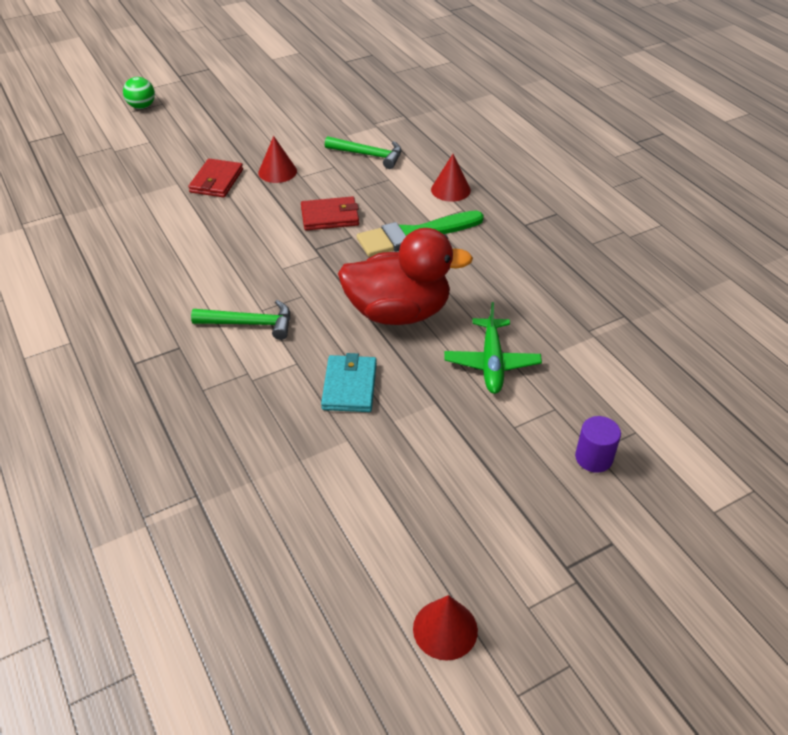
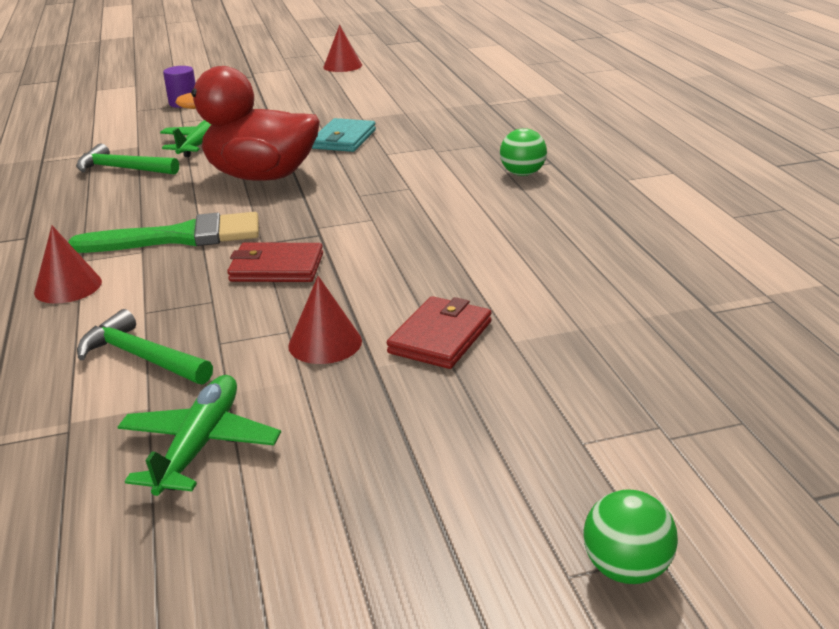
camera: 165 degrees left, 15 degrees down
green hammer [191,300,290,340] -> green hammer moved to [76,144,179,175]
none -> green plane [118,375,281,496]
none -> green ball [500,128,547,176]

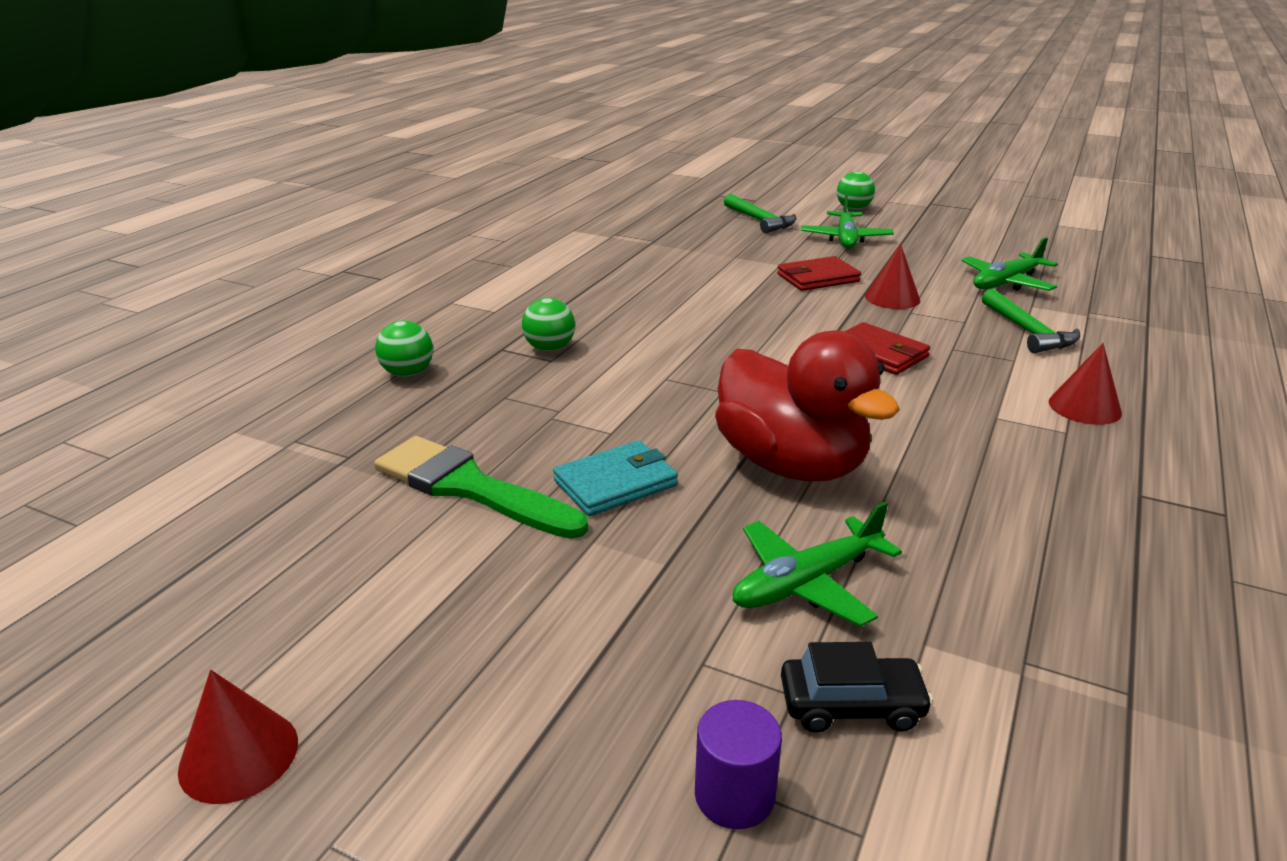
camera: 140 degrees left, 0 degrees up
green brush [68,212,259,253] -> green brush moved to [374,436,588,539]
green hammer [76,144,179,175] -> green hammer moved to [724,194,796,233]
none -> green ball [375,321,433,377]
none -> black car [781,642,933,733]
none -> green plane [801,193,894,249]

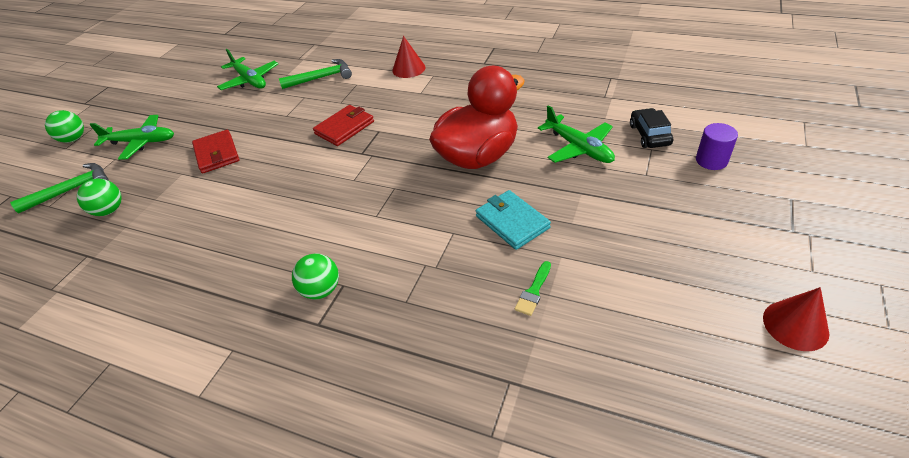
camera: 90 degrees left, 15 degrees up
green brush [374,436,588,539] -> green brush [515,261,551,316], size x0.42
green ball [375,321,433,377] -> green ball moved to [77,179,122,216]
red cone [865,244,920,309] -> none

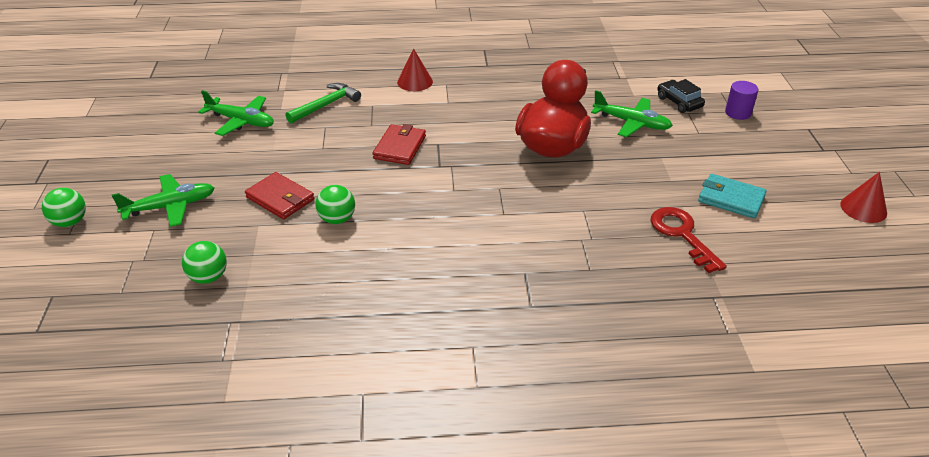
camera: 30 degrees left, 5 degrees down
green hammer [10,163,109,213] -> none
green ball [292,253,339,299] -> green ball moved to [315,185,355,224]
turquoise wallet [476,190,551,250] -> turquoise wallet moved to [698,174,767,219]
green brush [515,261,551,316] -> red key [651,207,727,273]

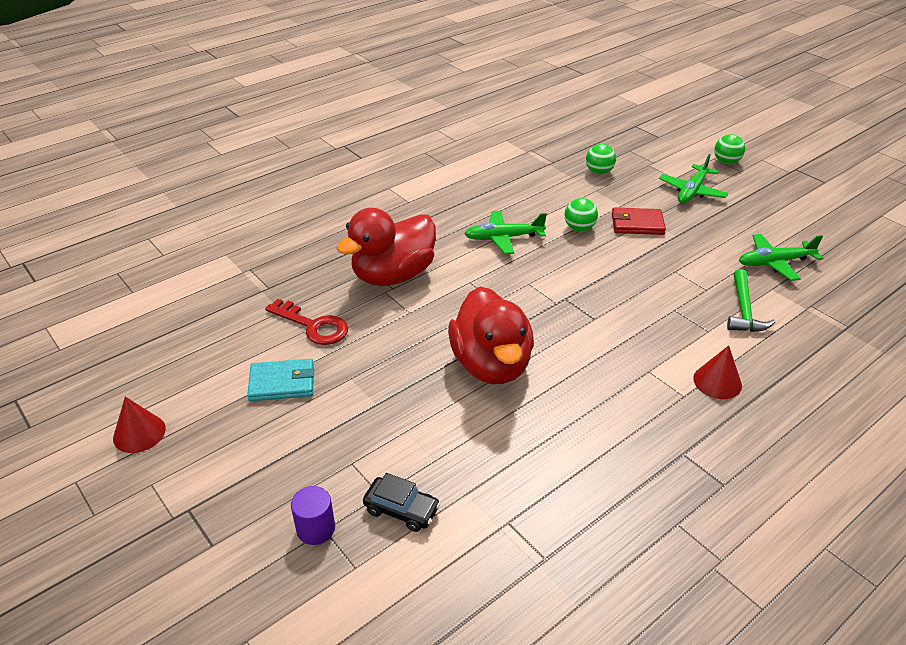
camera: 145 degrees right, 0 degrees up
red wallet [373,124,426,165] -> none
green plane [591,90,673,137] -> green plane moved to [464,211,547,254]
none -> red duck [336,208,436,286]

